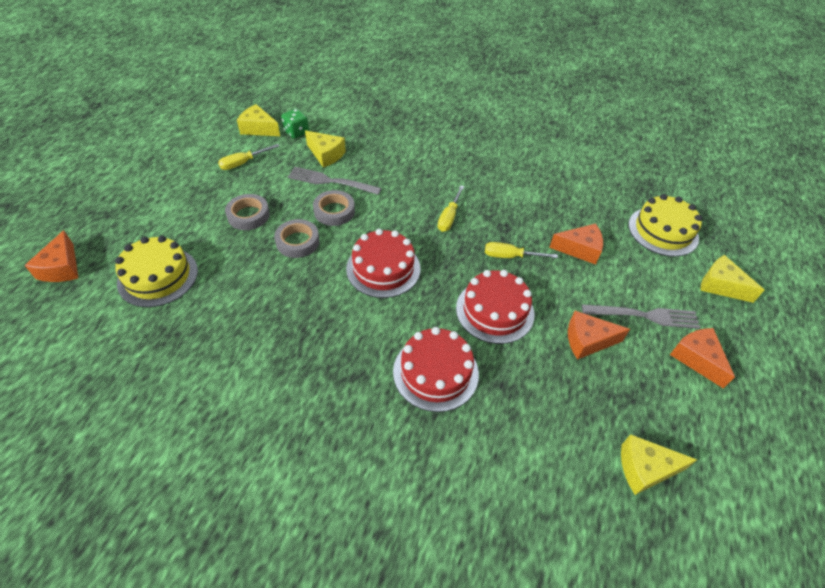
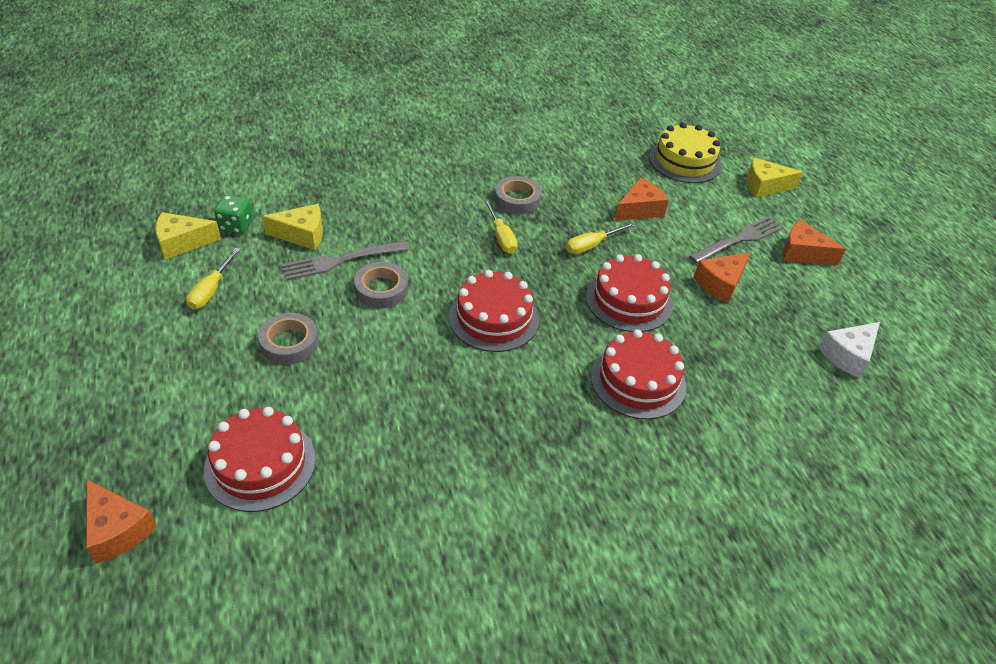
camera: 40 degrees left, 5 degrees down
yellow cake [115,236,198,307] -> red cake [204,407,316,512]
grey tape [274,219,320,258] -> grey tape moved to [494,176,542,214]
yellow cheese [621,434,697,495] -> white cheese [819,322,880,378]

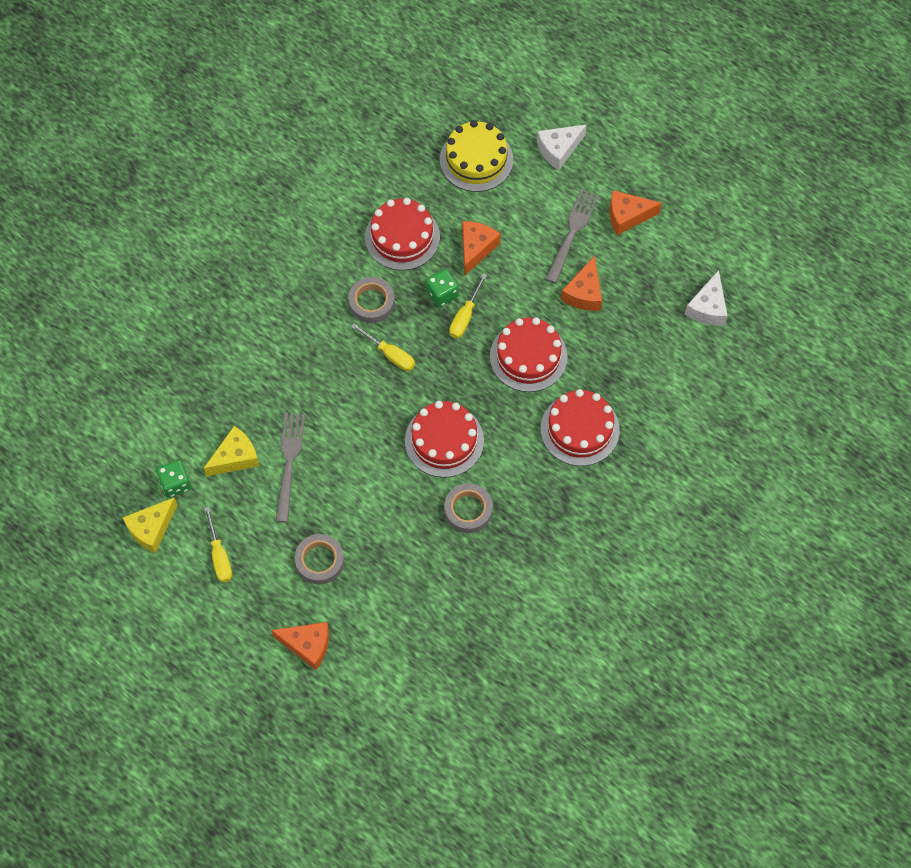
camera: 30 degrees left, 20 degrees up
orange cheese [86,480,157,564] -> orange cheese moved to [271,622,329,670]
red cake [204,407,316,512] -> red cake moved to [365,198,440,270]
grey fork [282,241,409,280] -> grey fork turned 150 degrees clockwise [275,413,305,522]
grey tape [354,262,408,308] -> grey tape moved to [444,483,493,533]
yellow cheese [747,158,803,198] -> white cheese [537,124,587,170]
none -> green dice [426,269,459,307]

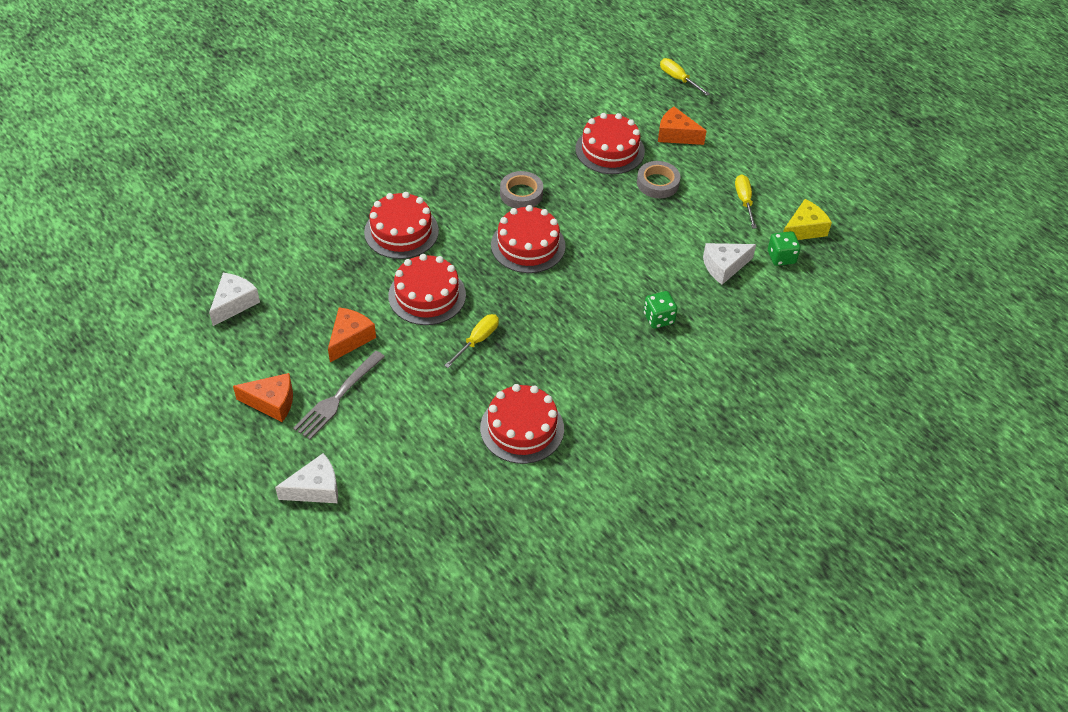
camera: 170 degrees left, 15 degrees down
yellow cheese [204,426,259,476] -> white cheese [703,243,756,285]
grey fork [275,413,305,522] -> none
grey tape [348,277,395,323] -> none
yellow screwdriver [351,323,415,371] -> yellow screwdriver moved to [660,58,710,96]
green dice [426,269,459,307] -> green dice moved to [643,291,678,329]
yellow cake [440,120,513,192] -> none
orange cheese [462,221,501,275] -> none
none -> red cake [575,113,645,174]

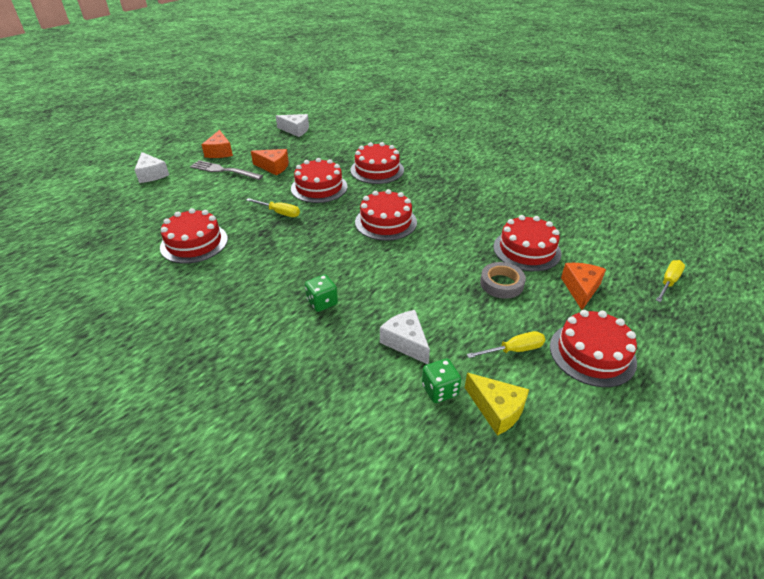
camera: 80 degrees right, 10 degrees down
grey tape [500,171,543,209] -> none
none -> red cake [550,310,637,387]

